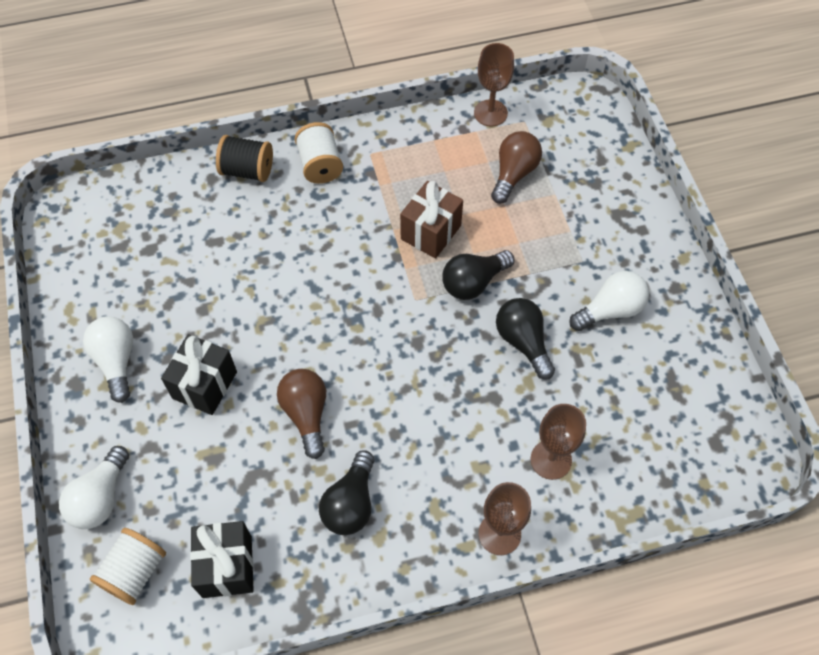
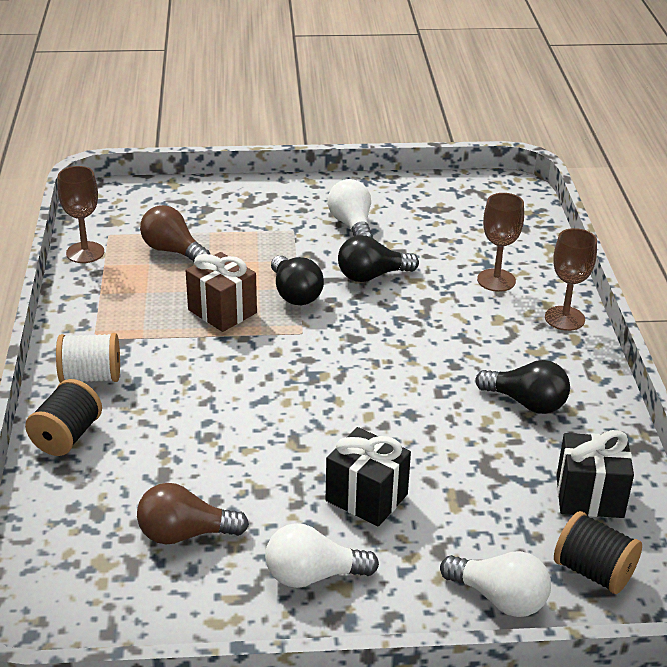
camera: 80 degrees left, 25 degrees down
white spool [90,528,166,605] -> black spool [554,511,642,594]
brown light bulb [277,369,326,459] -> brown light bulb moved to [137,483,249,544]

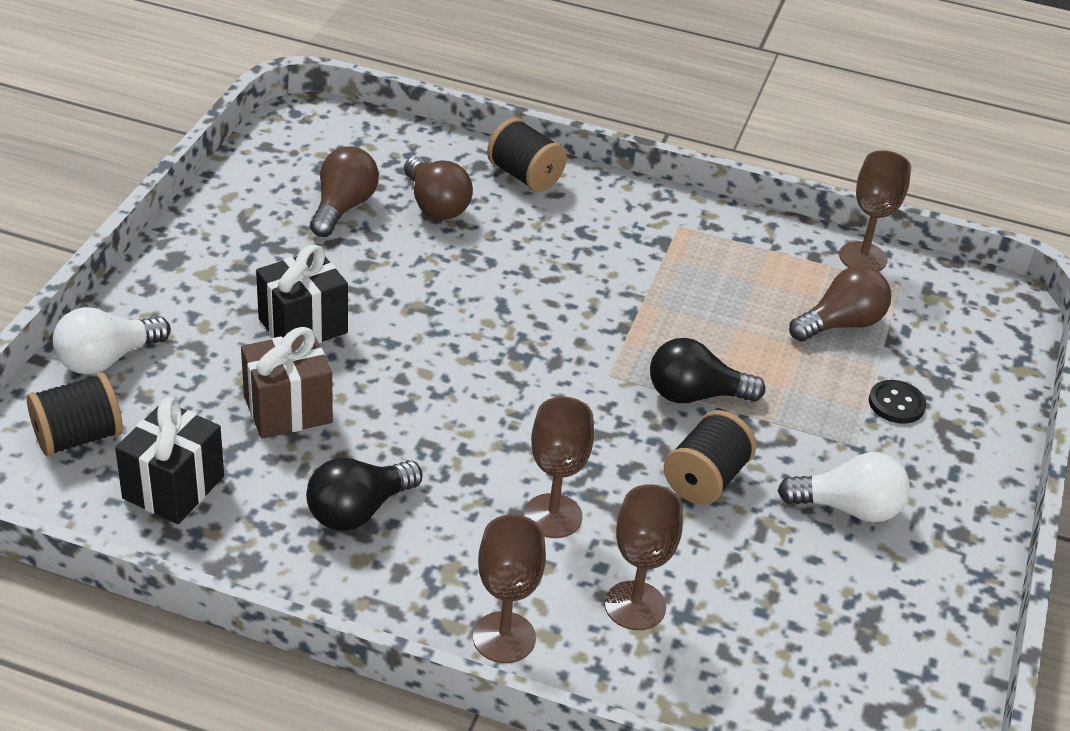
camera: 110 degrees right, 5 degrees up
white spool [56,333,120,383] -> none
brown gift [186,252,257,332] -> brown gift moved to [241,327,333,439]
white light bulb [265,523,379,588] -> none
black light bulb [338,235,419,282] -> black spool [664,410,756,505]
none -> brown light bulb [404,157,473,220]
none -> brown goblet [524,397,594,538]
none -> black button [869,380,926,424]

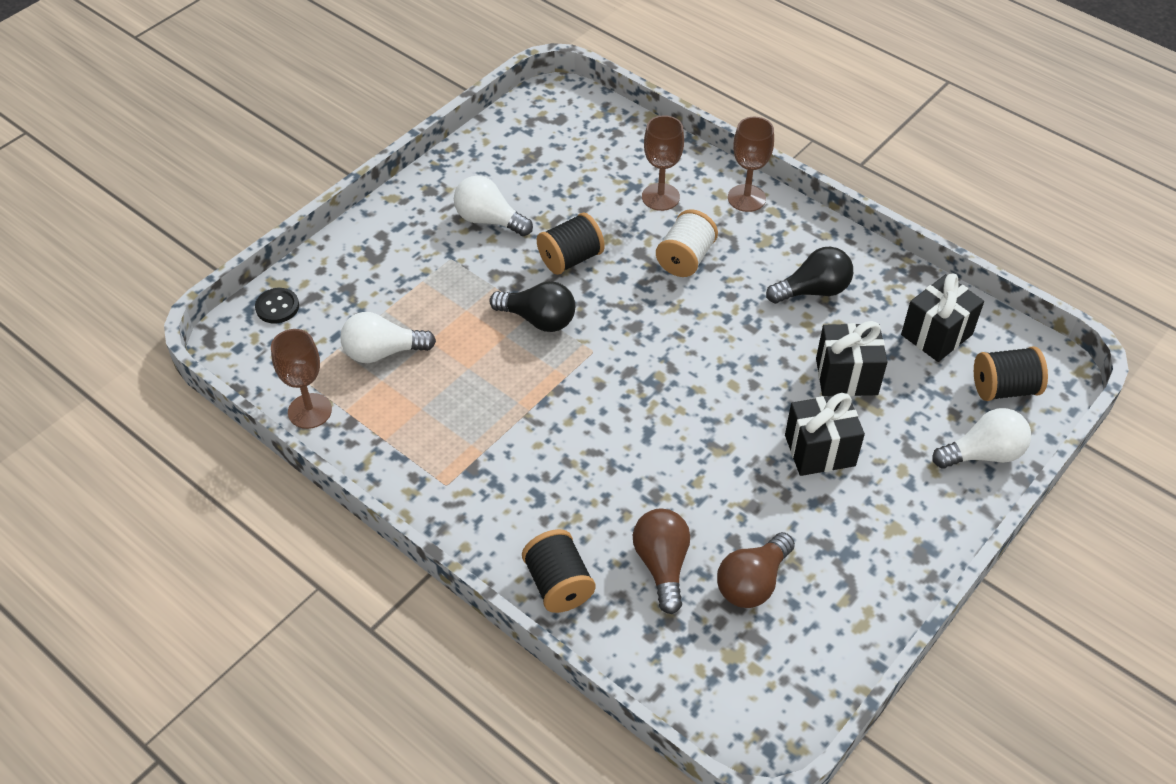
camera: 155 degrees left, 10 degrees up
brown gift [241,327,333,439] -> black gift [816,321,887,396]
brown goblet [524,397,594,538] -> white spool [656,209,718,277]
brown light bulb [789,266,891,342] -> white light bulb [340,312,436,363]
black button [869,380,926,424] -> black button moved to [255,288,299,323]

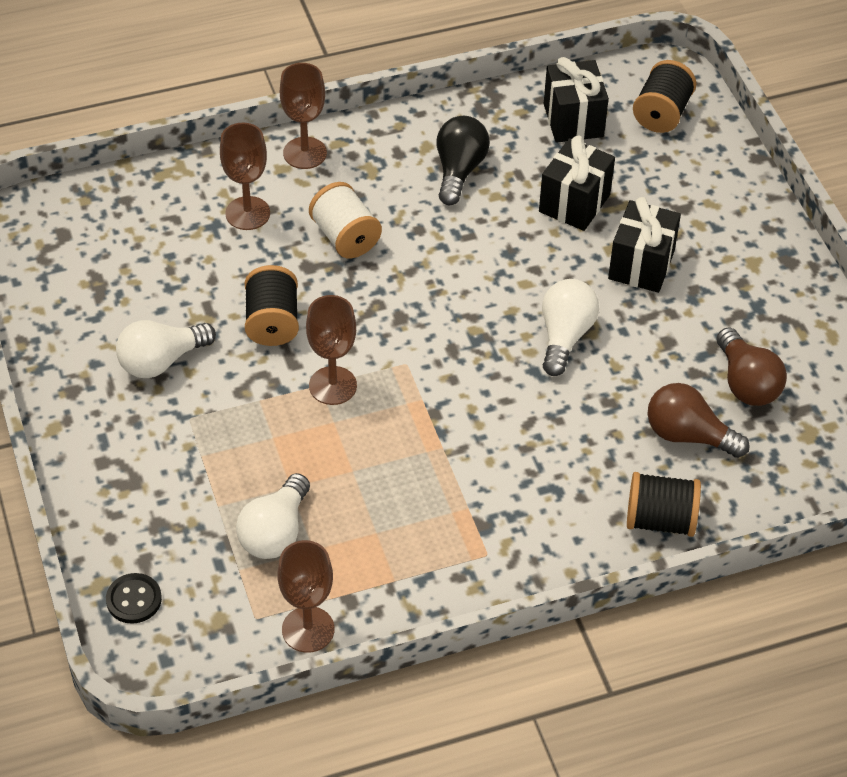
camera: 60 degrees left, 0 degrees up
black light bulb [490,281,575,332] -> brown goblet [306,295,357,405]
white light bulb [932,408,1031,468] -> white light bulb moved to [542,279,599,376]

